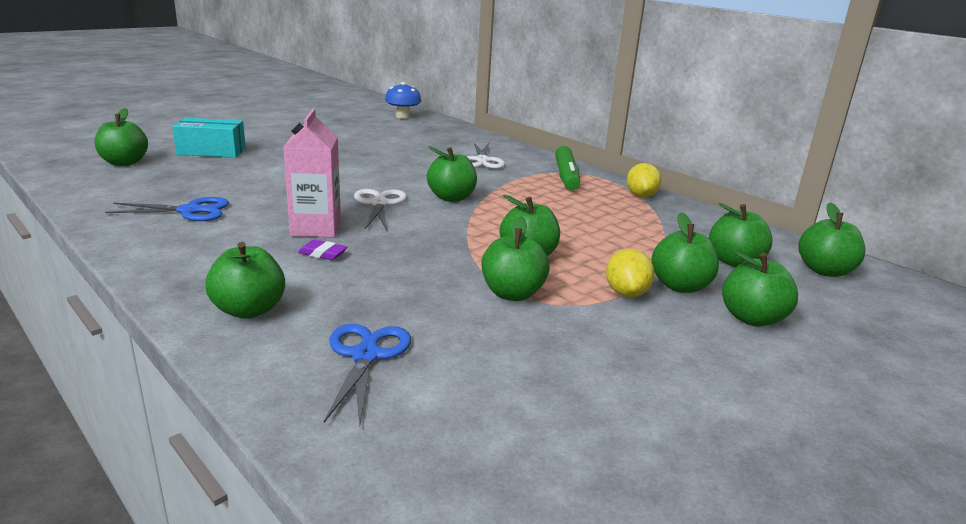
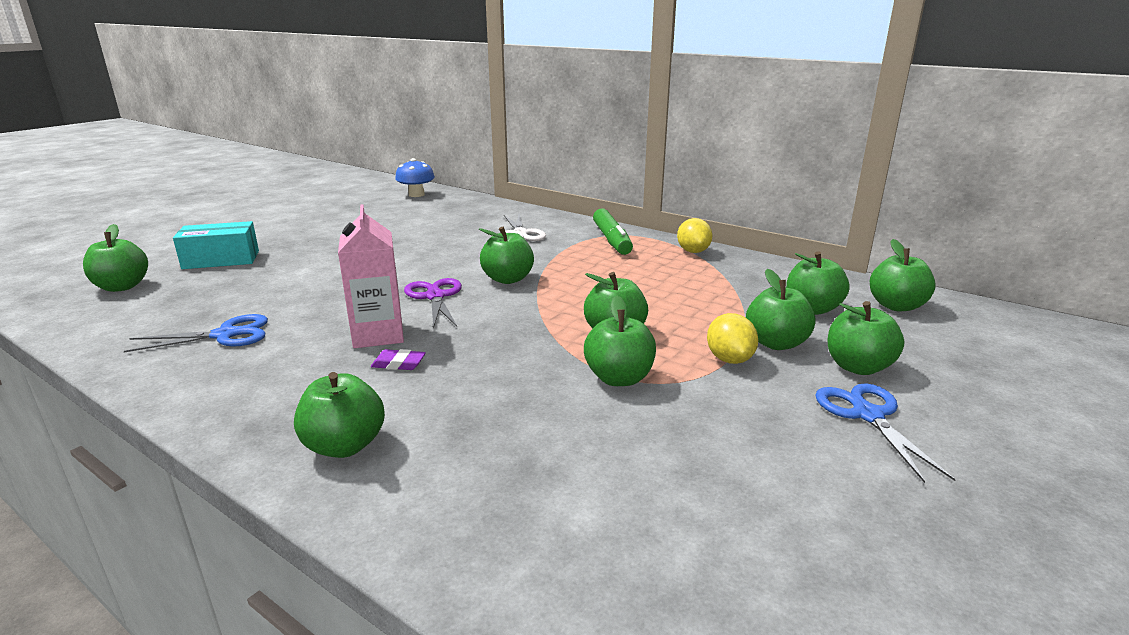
camera: 10 degrees left, 0 degrees up
blue scissors [324,324,411,425] -> blue scissors moved to [815,383,956,483]
white scissors [354,189,407,231] -> purple scissors [404,278,462,329]

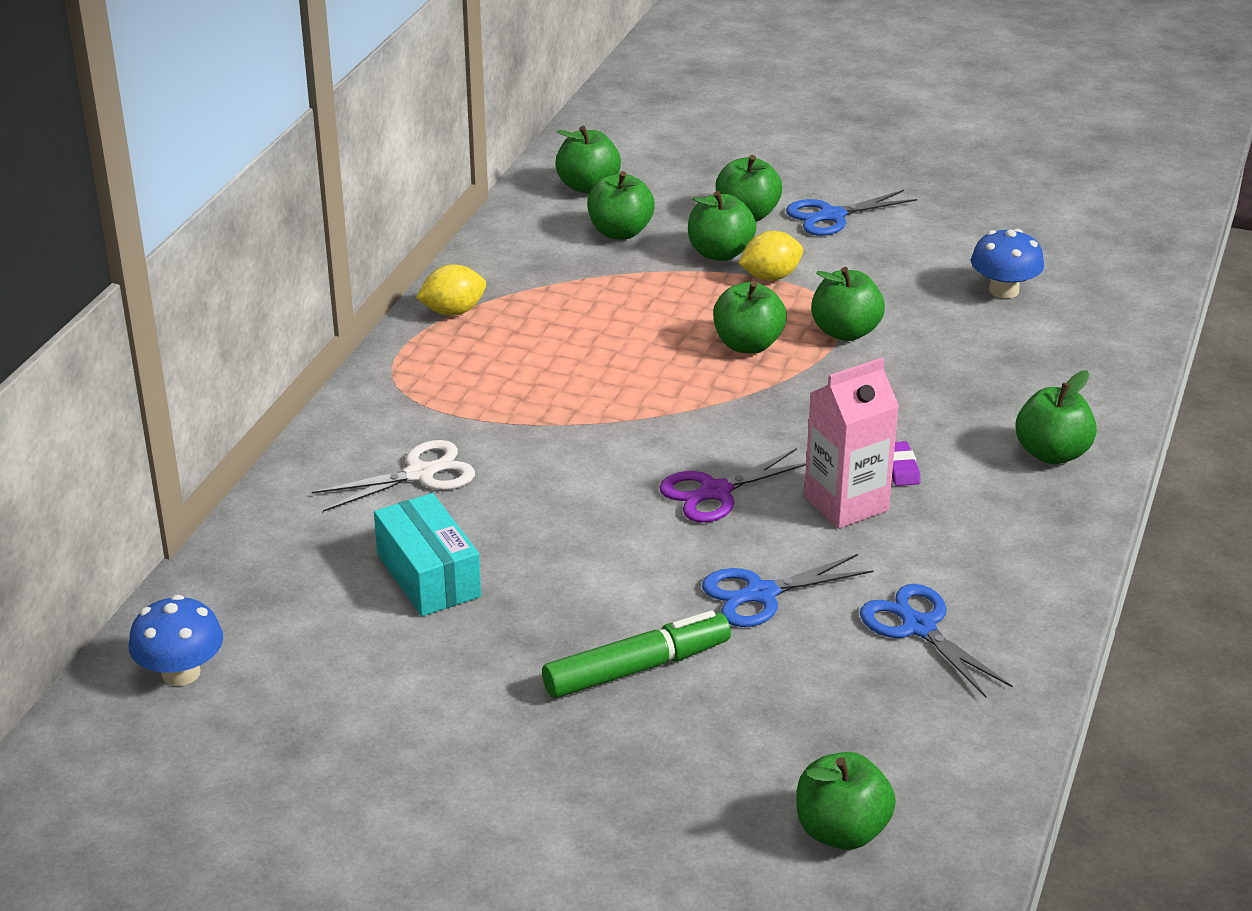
camera: 105 degrees left, 10 degrees up
turquoise box [173,221,259,269] -> turquoise box moved to [374,493,481,616]
green apple [479,227,534,284] -> none
green marker [593,208,633,255] -> green marker moved to [542,610,731,698]
none -> blue scissors [702,554,874,627]
none -> blue mushroom [971,229,1044,299]

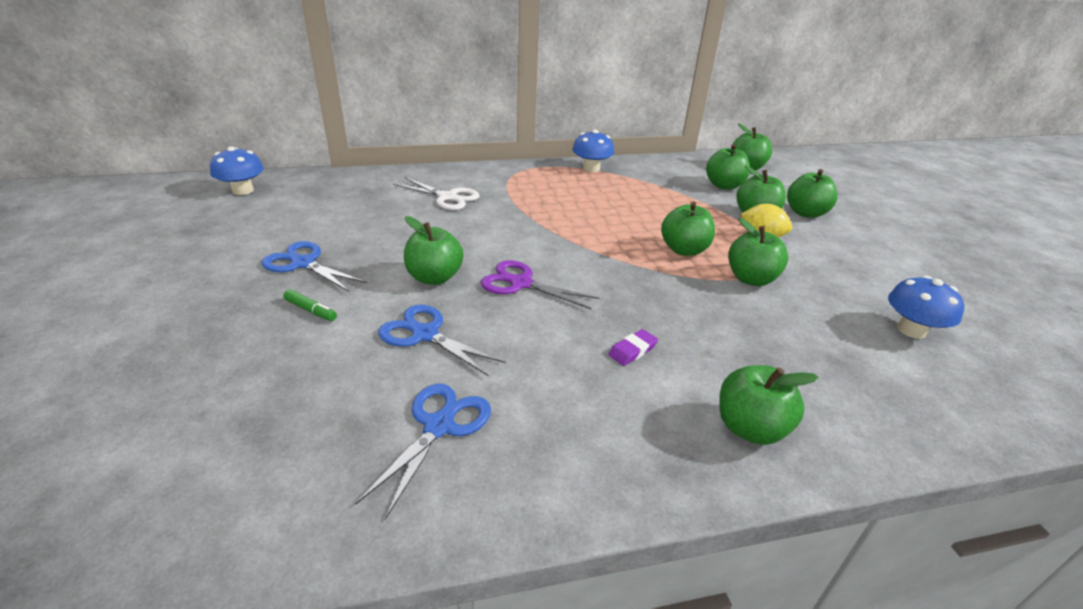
camera: 55 degrees right, 0 degrees up
turquoise box [374,493,481,616] -> none
yellow lemon [416,264,486,316] -> blue mushroom [572,129,614,172]
green marker [542,610,731,698] -> green marker [283,289,337,321], size x0.47
blue scissors [786,190,917,236] -> blue scissors moved to [261,241,367,292]
green apple [797,752,896,850] -> green apple moved to [404,216,464,285]
pink carton [804,358,899,529] -> none

